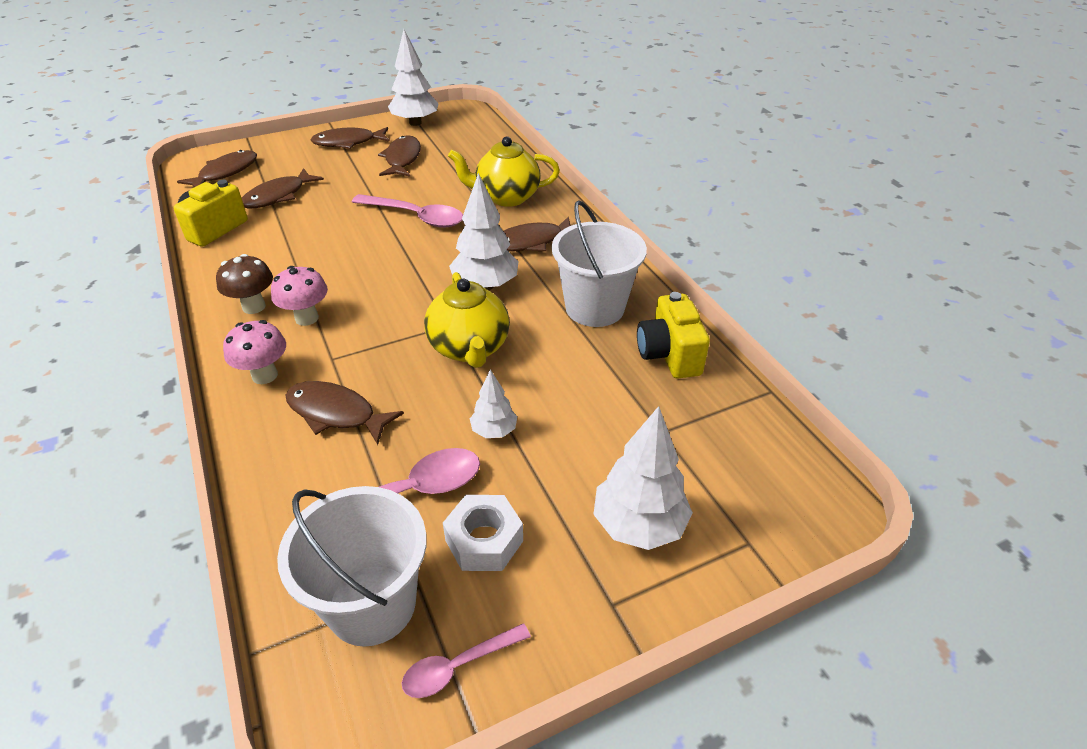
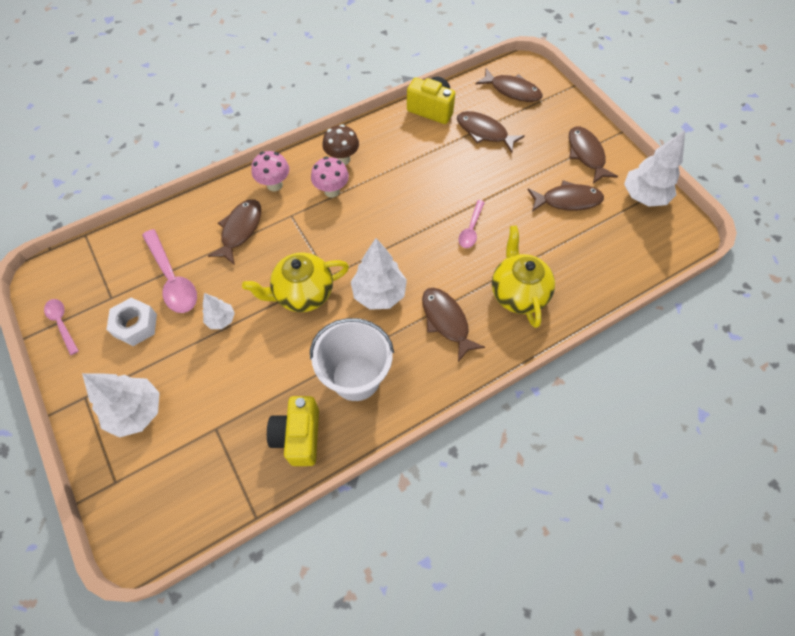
camera: 85 degrees right, 20 degrees up
white bucket [277,486,427,647] -> none
pink spoon [352,194,463,228] -> pink spoon [459,200,485,248], size x0.58
yellow camera [637,292,710,378] -> yellow camera turned 75 degrees counterclockwise [267,396,319,466]

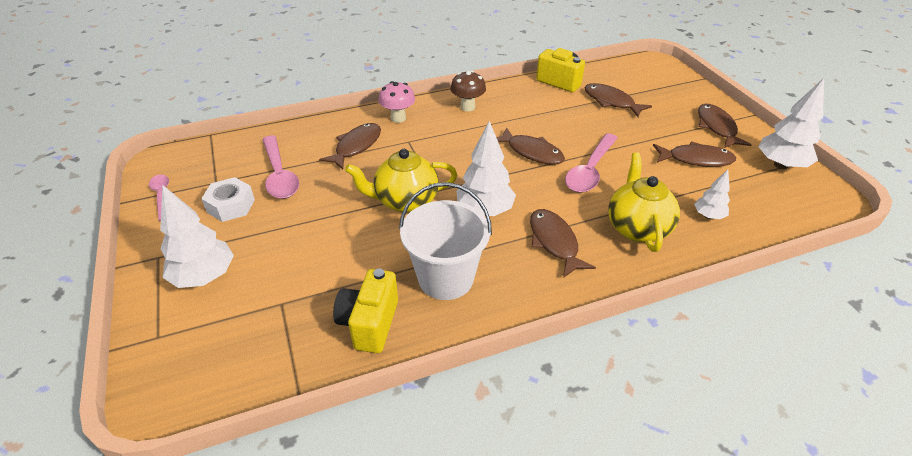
camera: 10 degrees right, 20 degrees down
white tree [202,293,235,329] -> white tree moved to [694,169,730,219]
pink mushroom [311,157,349,198] -> none
pink spoon [459,200,485,248] -> pink spoon [565,133,618,193], size x1.71
brown fish [476,68,543,102] -> brown fish moved to [496,127,565,165]

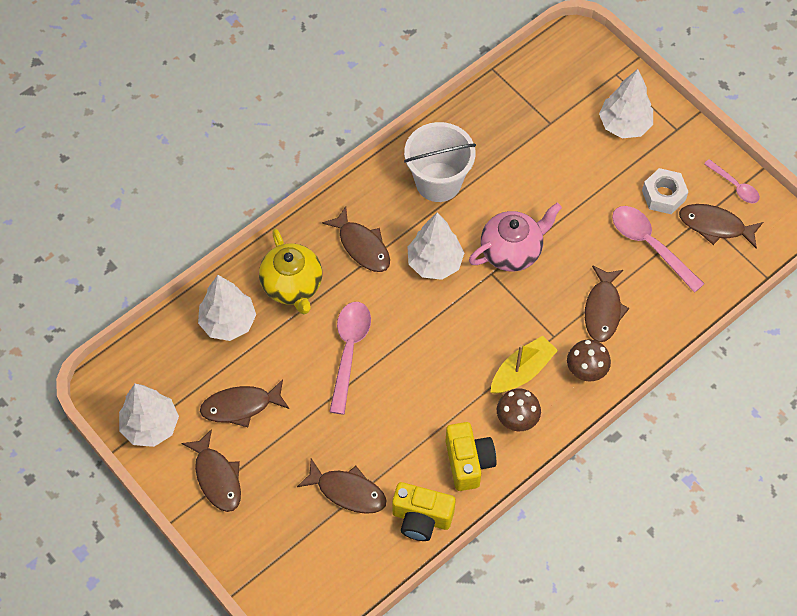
camera: 160 degrees right, 20 degrees up
yellow camera [333,269,398,353] -> yellow camera moved to [446,422,496,491]
yellow teapot [345,149,457,213] -> pink teapot [469,203,562,272]
pink mushroom [379,81,415,123] -> brown mushroom [567,339,611,381]
brown fish [496,127,565,165] -> brown fish moved to [679,204,763,248]
white tree [694,169,730,219] -> white tree [198,275,256,341], size x1.80
none -> yellow boat [490,336,558,394]

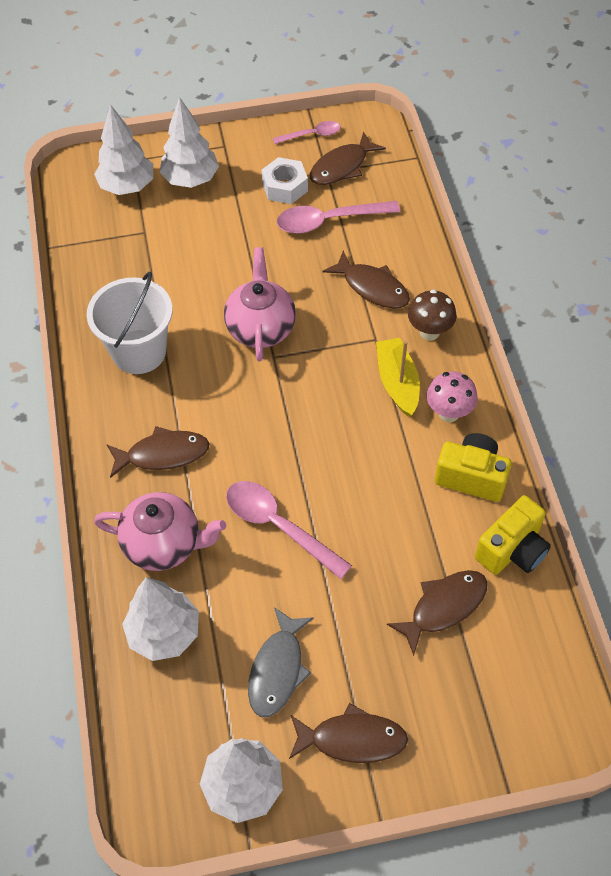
camera: 60 degrees left, 5 degrees down
brown fish [200,379,289,427] -> grey fish [248,607,314,717]
yellow teapot [259,229,322,314] -> pink teapot [94,492,226,571]
white tree [407,213,464,280] -> white tree moved to [94,104,153,195]
brown mushroom [497,389,541,431] -> pink mushroom [427,371,478,422]

